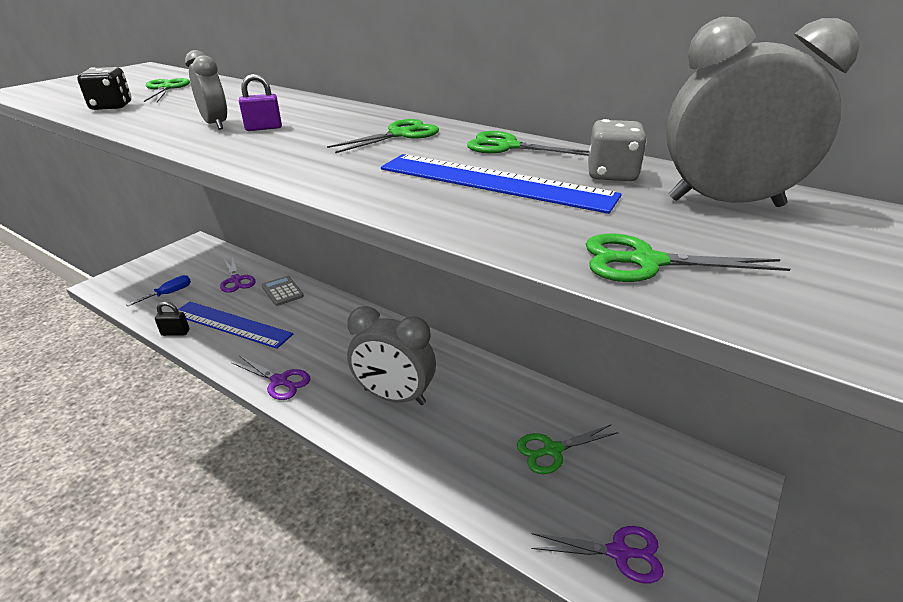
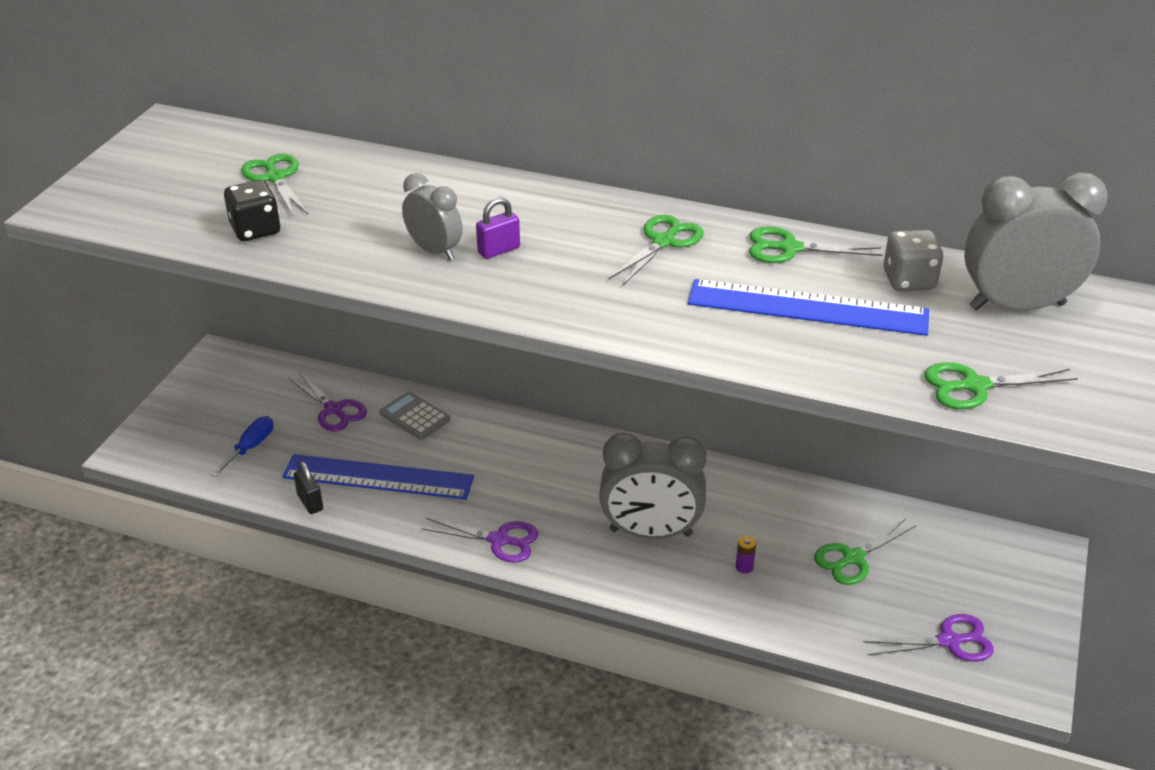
camera: 15 degrees left, 5 degrees up
black padlock [155,302,190,336] -> black padlock turned 75 degrees clockwise [294,461,323,514]
none -> purple battery [736,536,756,573]

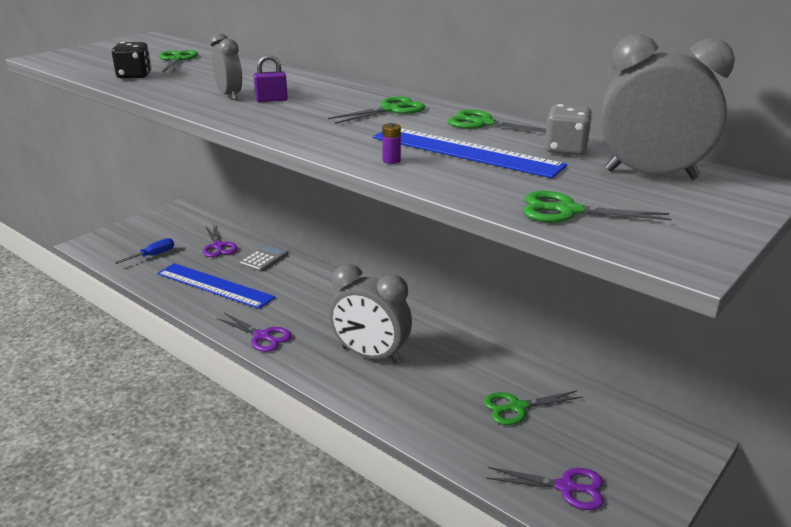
camera: 20 degrees right, 10 degrees down
black padlock [294,461,323,514] -> none
grey calculator [380,392,450,440] -> grey calculator turned 60 degrees clockwise [239,245,288,272]
purple battery [736,536,756,573] -> purple battery moved to [382,123,401,164]

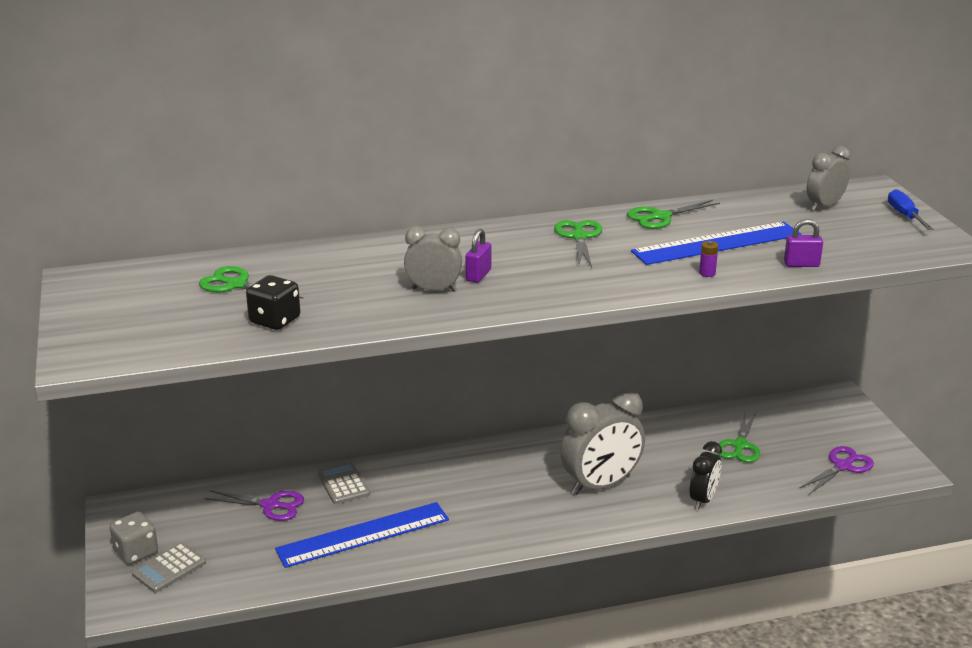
camera: 55 degrees left, 0 degrees up
blue screwdriver [114,238,174,264] -> blue screwdriver moved to [888,189,933,230]
purple scissors [216,313,291,352] -> none
green scissors [523,191,672,223] -> none
grey dice [545,104,592,155] -> grey dice moved to [110,512,158,564]
grey clock [601,34,735,179] -> grey clock [807,146,850,211], size x0.57
none -> grey calculator [132,543,206,593]
none -> black clock [690,441,722,509]
none -> purple padlock [784,219,823,267]

